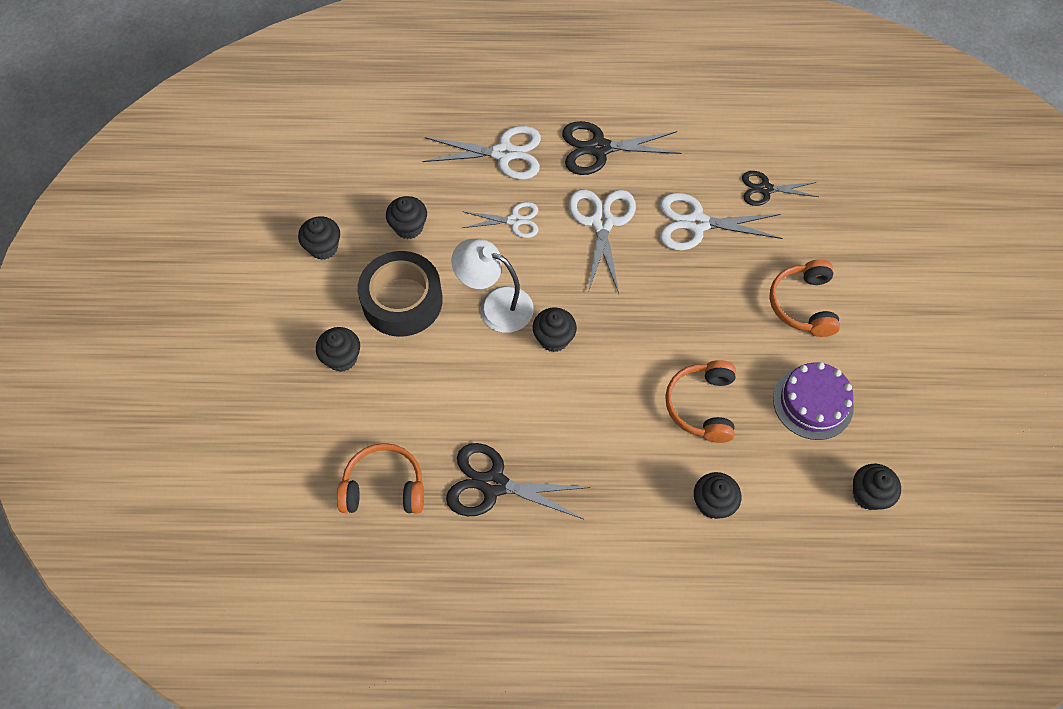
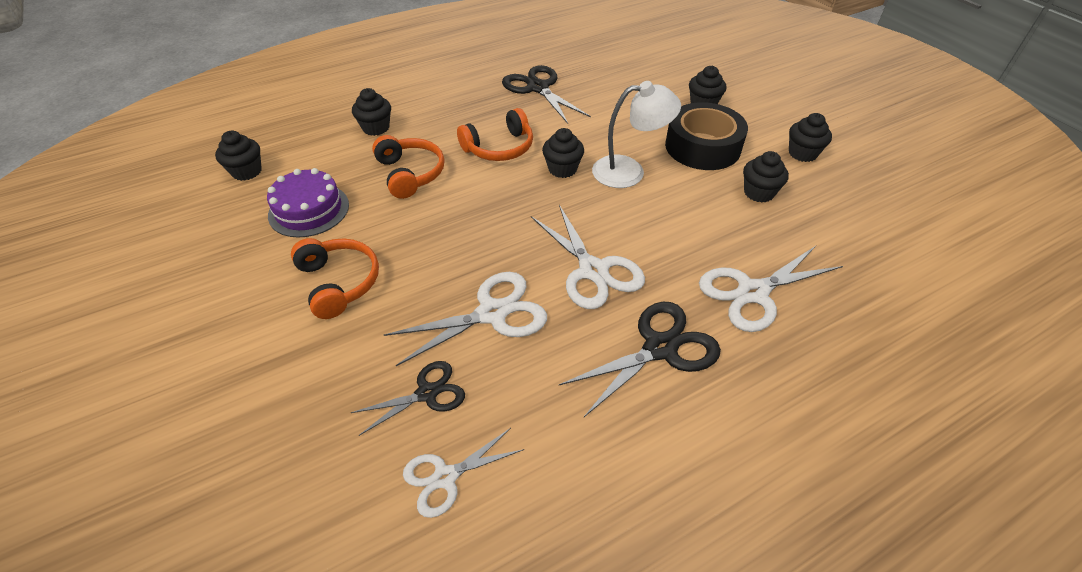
camera: 150 degrees right, 15 degrees down
orange headphones [337,443,424,514] -> orange headphones moved to [457,108,533,161]
black scissors [446,443,591,519] -> black scissors turned 105 degrees counterclockwise [502,65,591,124]
white scissors [463,202,538,238] -> white scissors moved to [403,428,524,518]

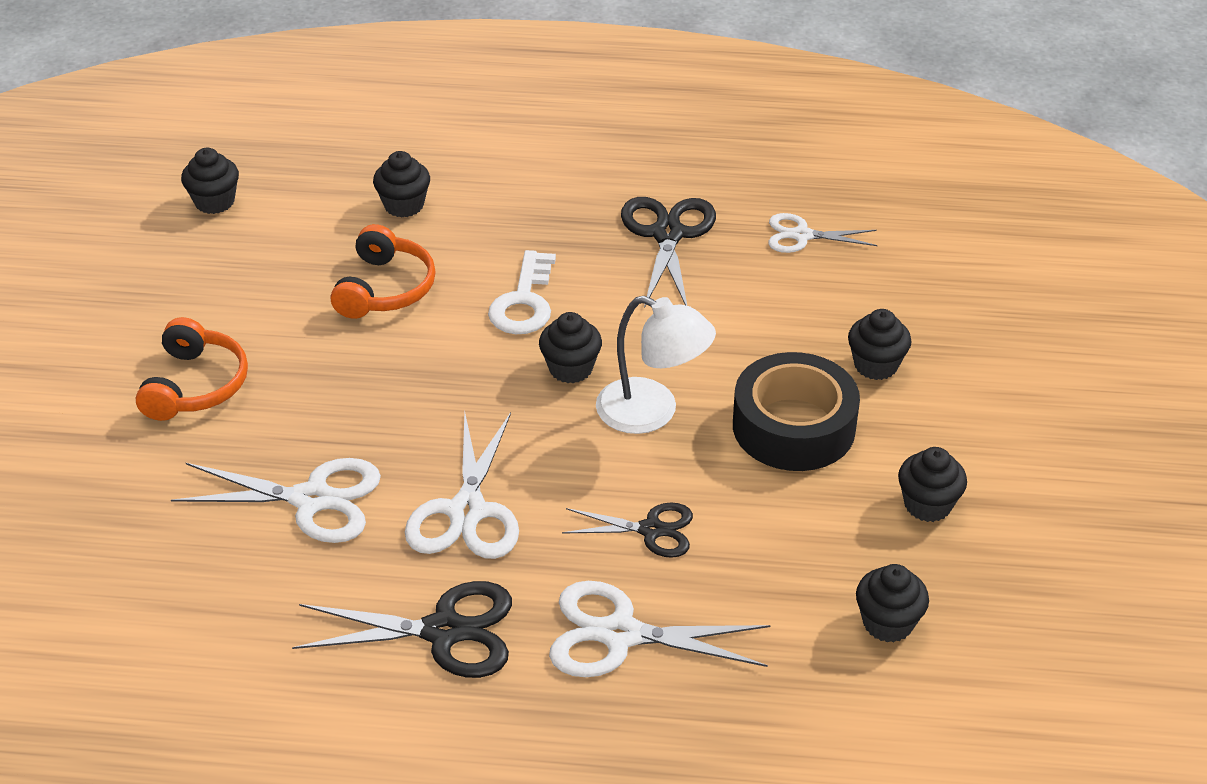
camera: 35 degrees right, 5 degrees down
purple cake [267,168,349,238] -> none
black scissors [351,361,465,436] -> black scissors moved to [562,503,693,558]
white scissors [403,428,524,518] -> white scissors moved to [768,213,878,253]
orange headphones [457,108,533,161] -> white key [488,250,556,334]
black cupcake [743,151,789,203] -> black cupcake moved to [856,564,929,643]

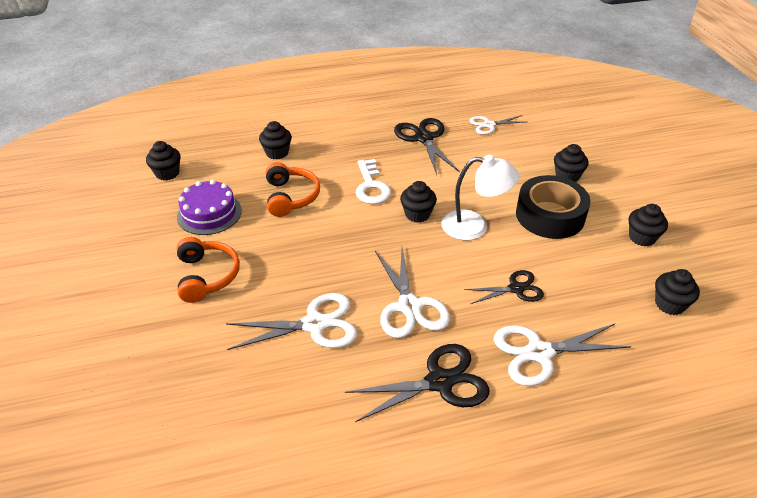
camera: 20 degrees left, 0 degrees up
none -> purple cake [177,180,242,235]

